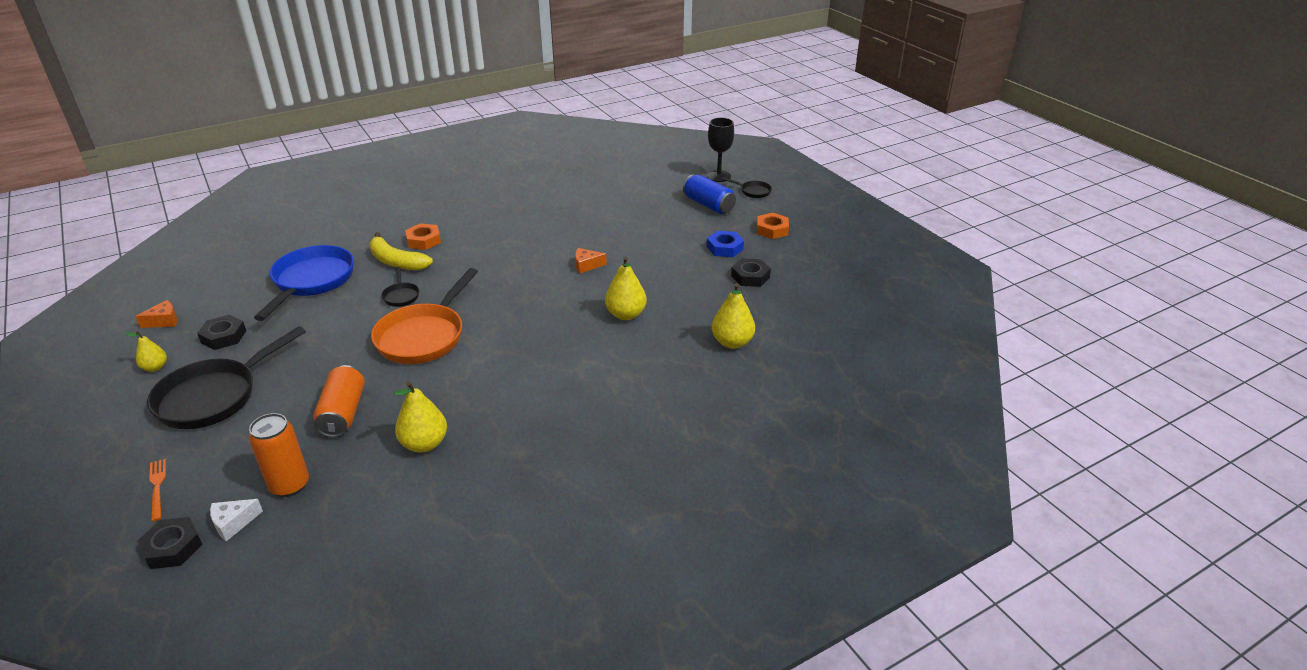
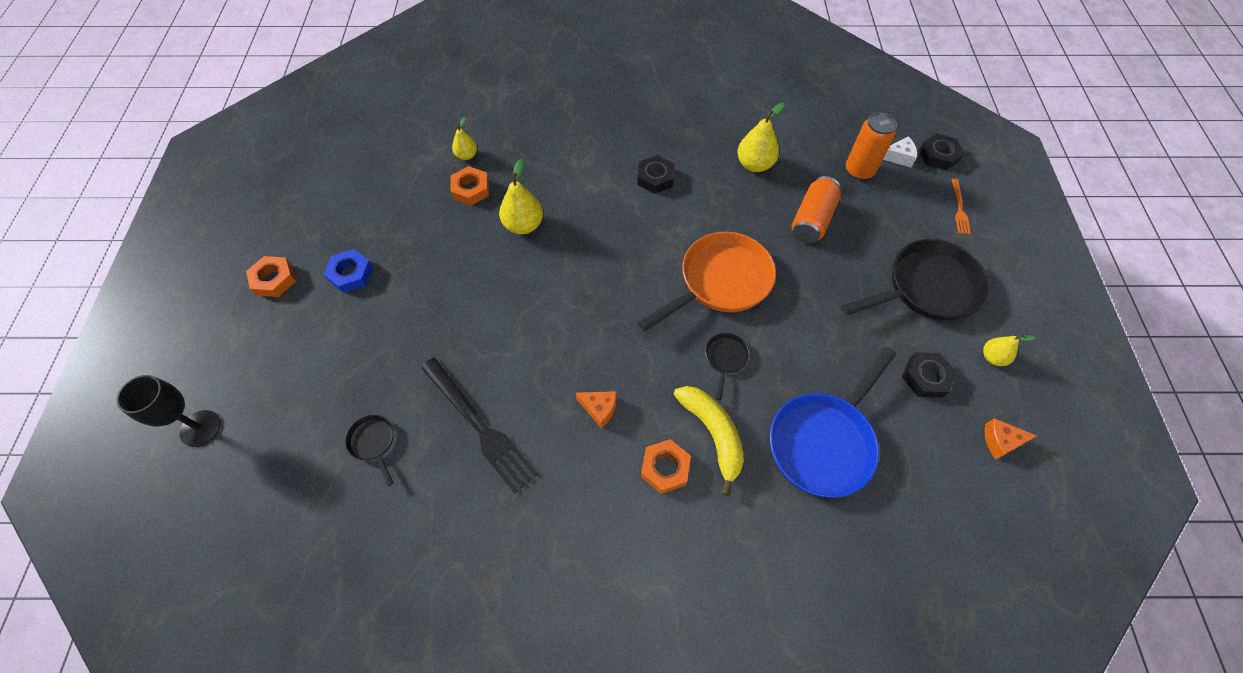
camera: 150 degrees left, 25 degrees up
orange cheese [575,248,607,274] -> orange cheese moved to [576,391,617,429]
blue can [683,174,736,214] -> none
yellow pear [712,283,755,349] -> yellow pear [452,117,477,160], size x0.61
black pan [722,177,772,198] -> black pan moved to [345,415,393,486]
black nut [731,258,771,287] -> black nut moved to [637,155,674,194]
none -> black fork [421,358,538,494]
none -> orange nut [450,166,489,206]

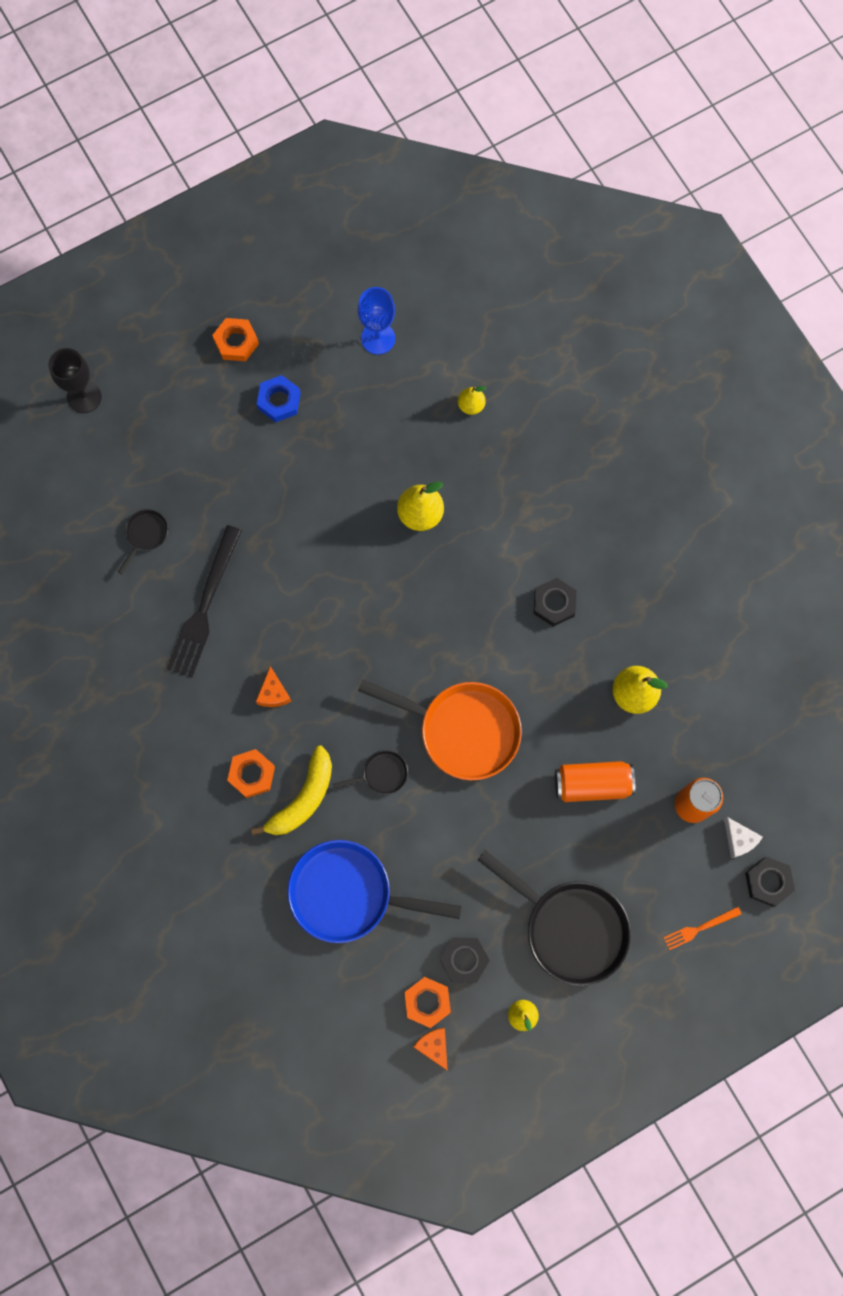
camera: 60 degrees right, 15 degrees up
orange nut [450,166,489,206] -> orange nut moved to [405,977,451,1028]
none -> blue goblet [358,287,395,355]

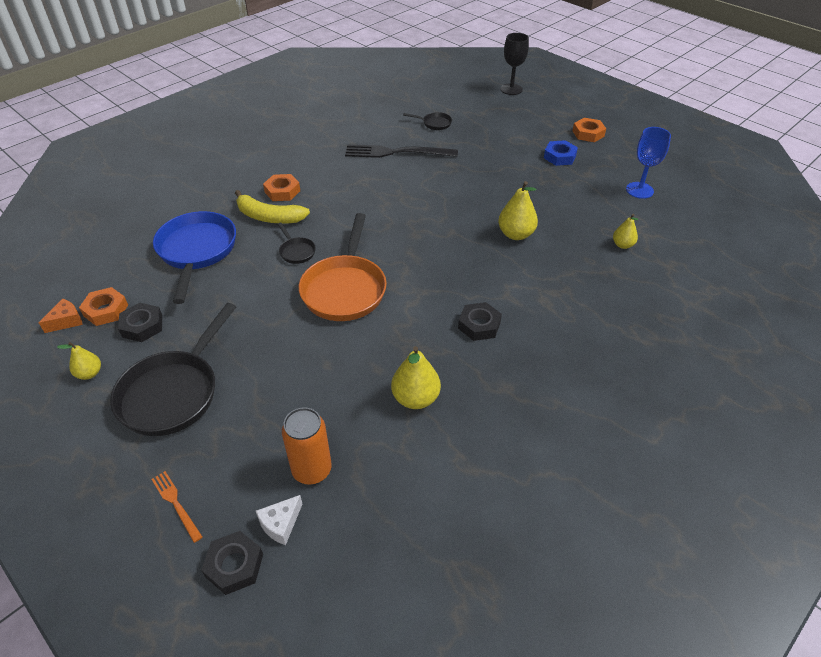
camera: 75 degrees right, 30 degrees down
orange cheese [256,666,292,707] -> none
orange can [555,761,635,802] -> none

